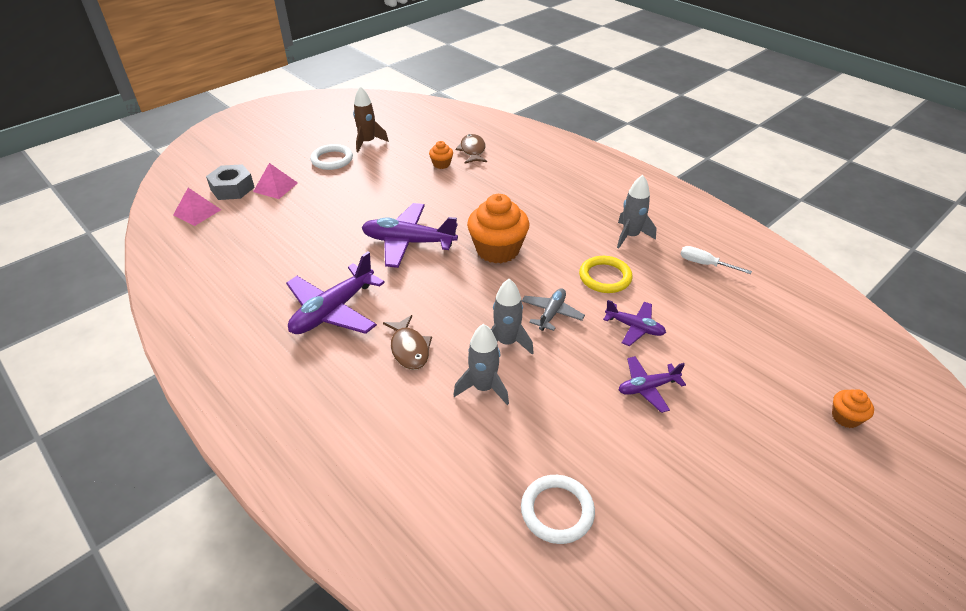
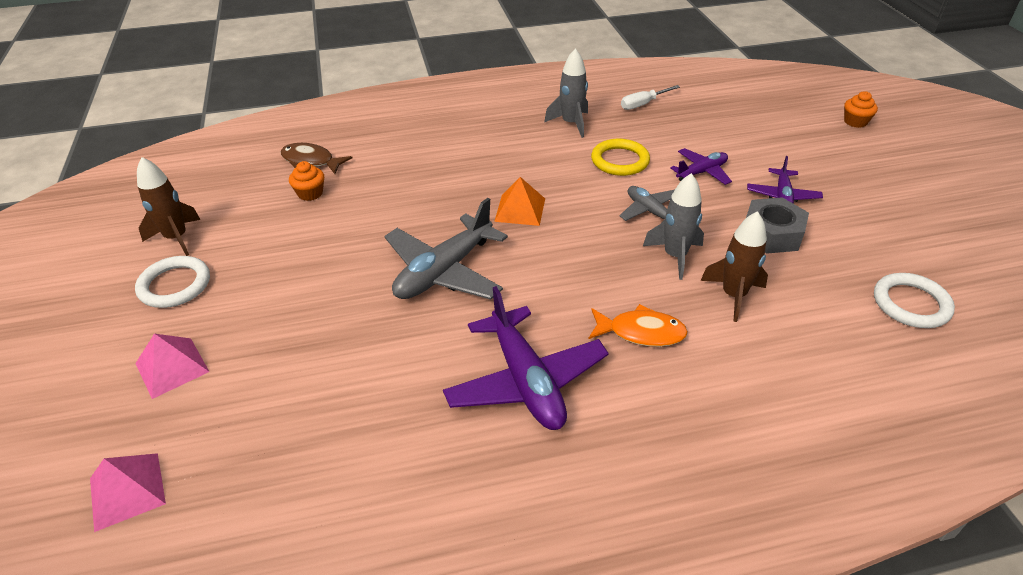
camera: 60 degrees left, 0 degrees up
grey nut [206,164,255,200] -> grey nut moved to [746,197,809,253]
purple plane [361,203,458,268] -> grey plane [384,198,508,300]
brown fish [383,315,432,370] -> orange fish [589,304,688,347]
grey rocket [454,324,509,405] -> brown rocket [701,211,768,322]
orange cupcake [467,194,529,263] -> orange pyramid [494,177,545,226]

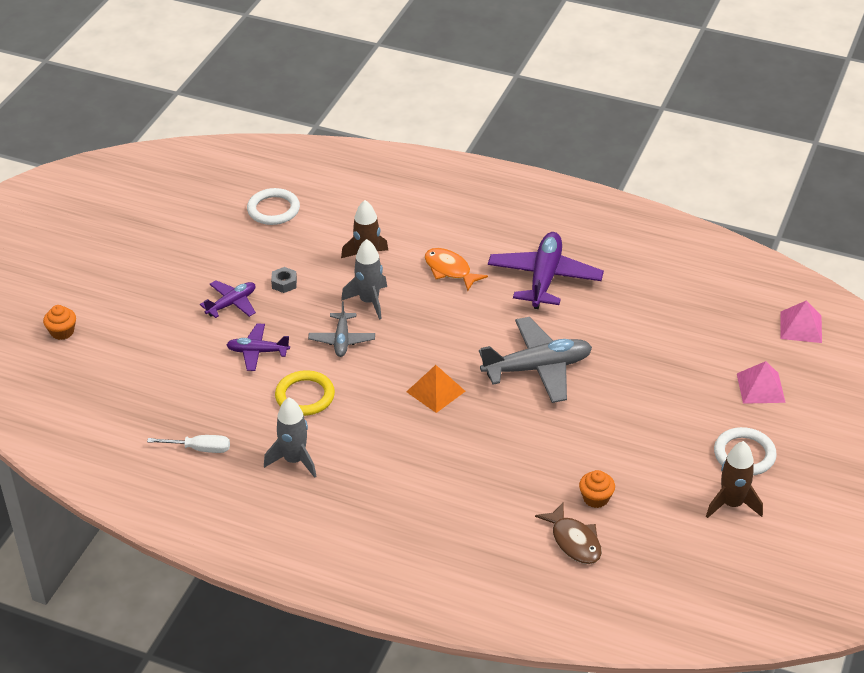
camera: 145 degrees left, 0 degrees up
grey nut [746,197,809,253] -> grey nut [271,267,297,293], size x0.52

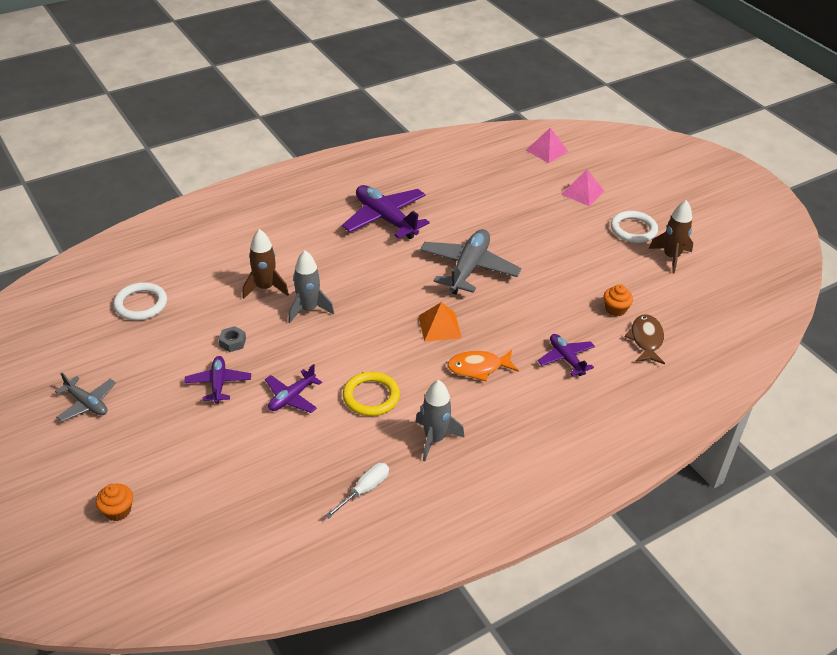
camera: 55 degrees left, 0 degrees up
grey plane [308,301,375,357] -> grey plane moved to [55,372,116,422]
orange fish [425,248,488,291] -> orange fish moved to [447,350,519,381]
brown fish [535,502,602,564] -> brown fish turned 90 degrees counterclockwise [625,314,665,364]
none -> purple plane [538,334,595,376]

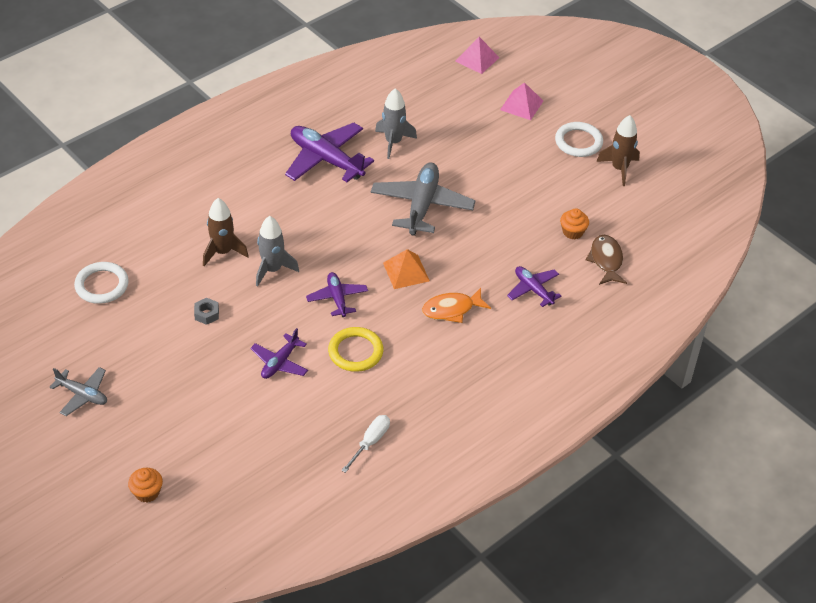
camera: 10 degrees left, 5 degrees up
purple plane [184,356,251,404] -> purple plane moved to [306,272,368,317]
grey rocket [416,380,464,461] -> grey rocket moved to [375,88,417,159]

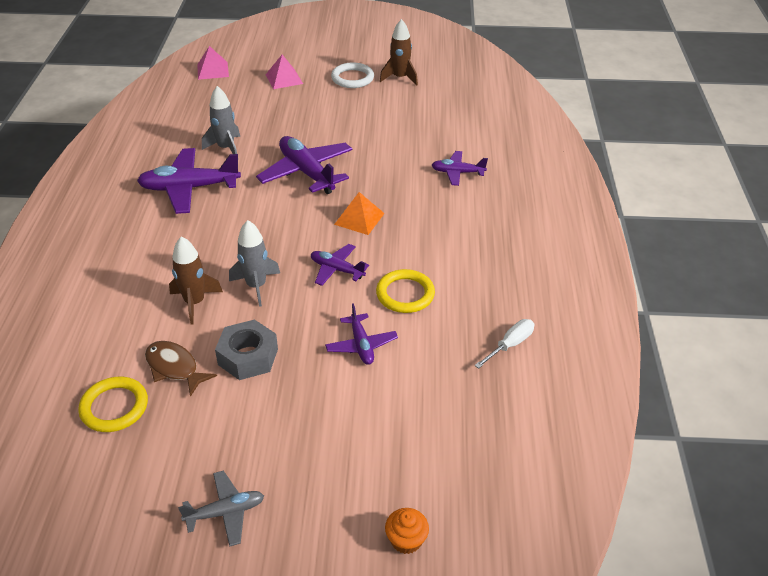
camera: 45 degrees left, 5 degrees down
white ring [74,262,129,304] -> yellow ring [78,377,148,432]
grey nut [194,298,219,325] -> grey nut [215,320,278,380], size x1.92
white screwdriver [341,415,390,473] -> white screwdriver turned 60 degrees clockwise [475,319,534,369]
grey plane [371,162,476,236] -> purple plane [256,136,353,194]
orange fish [422,288,491,323] -> none
orange cupcake [560,209,589,239] -> none
brown fish [586,235,627,285] -> brown fish moved to [145,341,217,397]

